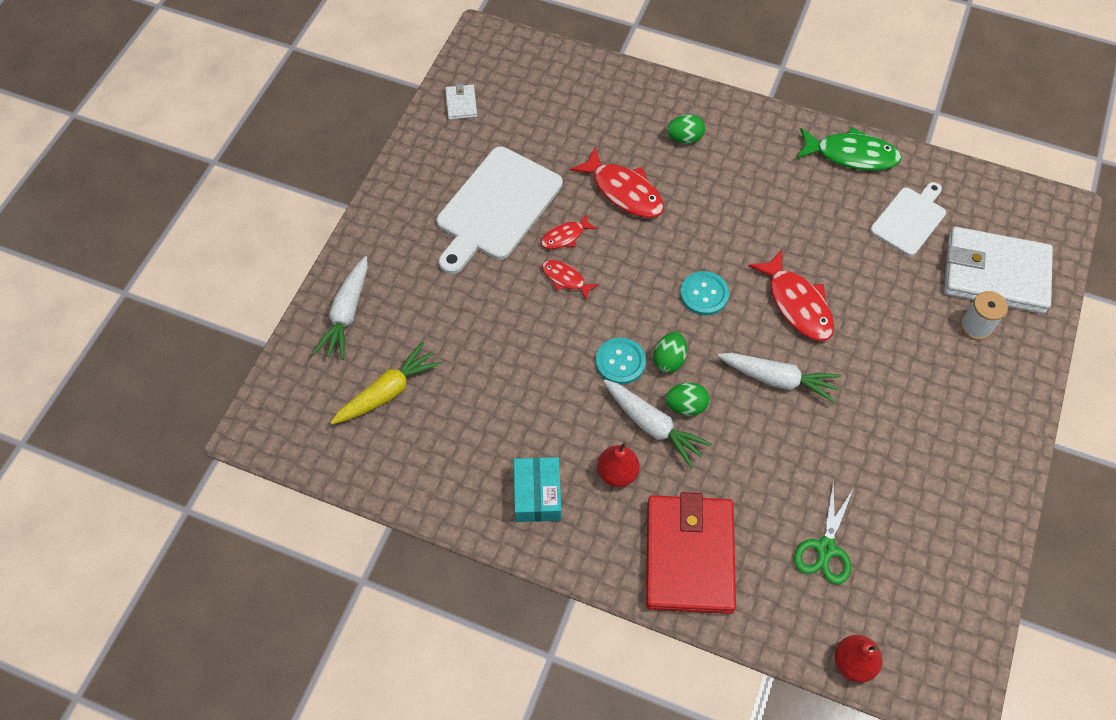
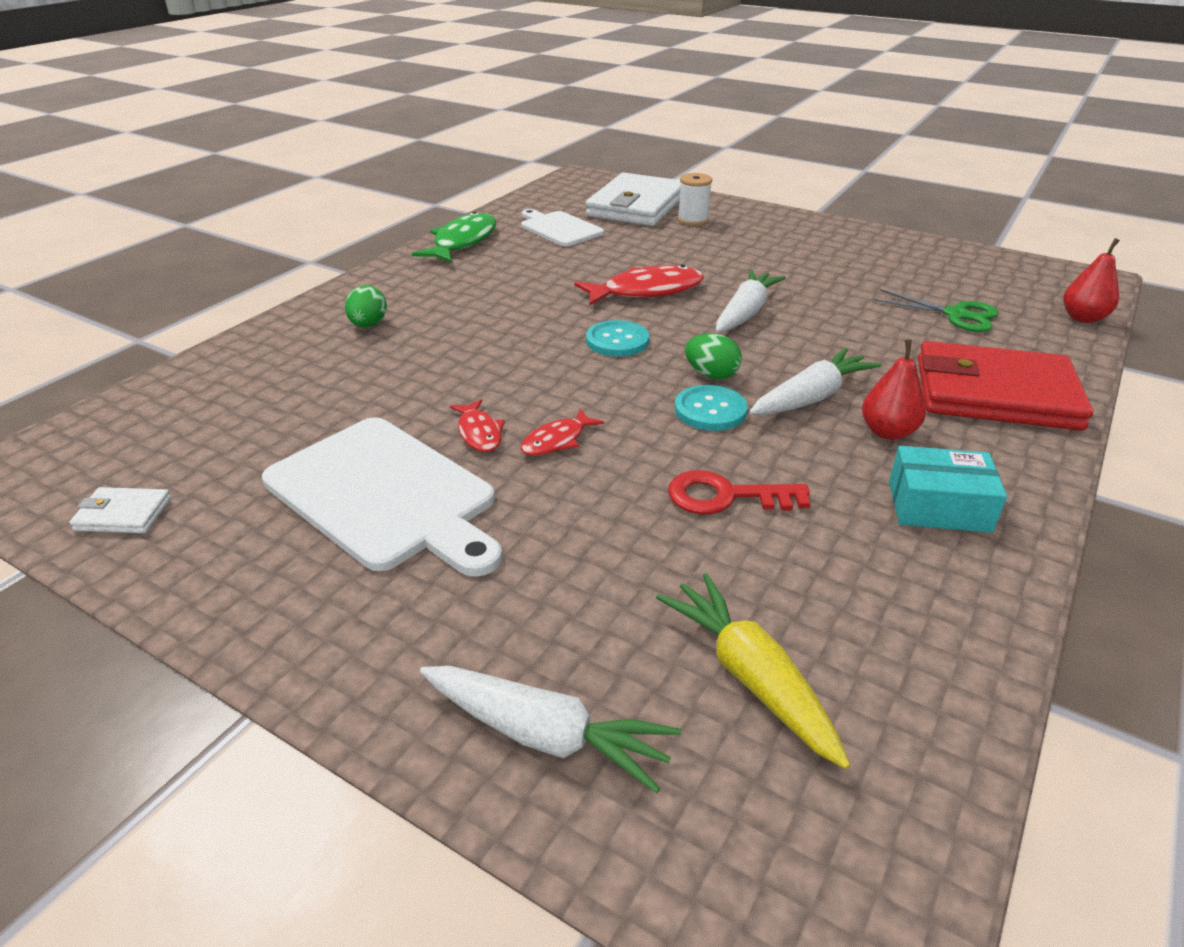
camera: 80 degrees left, 25 degrees down
red fish [570,147,664,218] -> none
green egg [665,383,709,416] -> none
none -> red key [668,470,810,514]

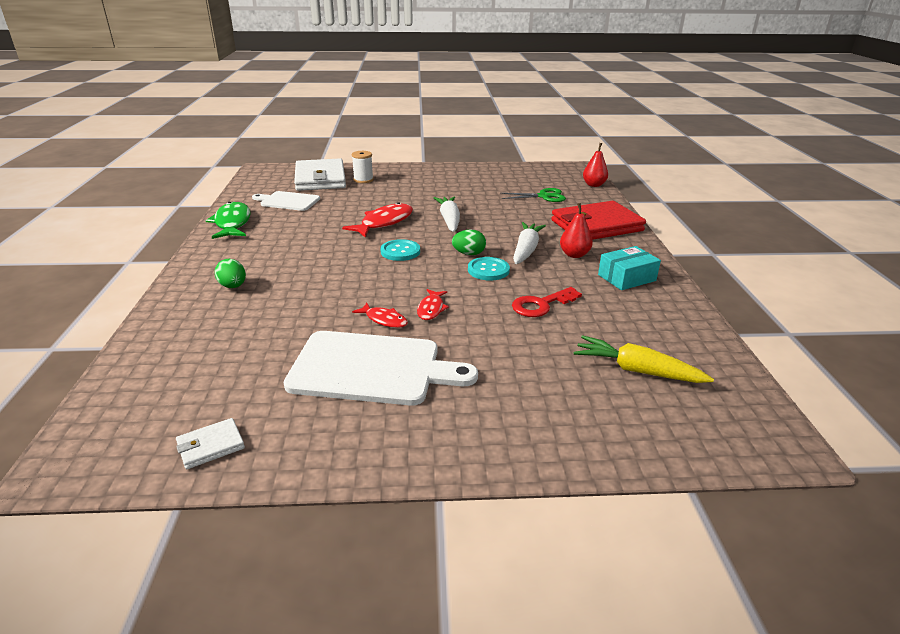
camera: 35 degrees left, 5 degrees down
white carrot [420,666,681,793] -> none

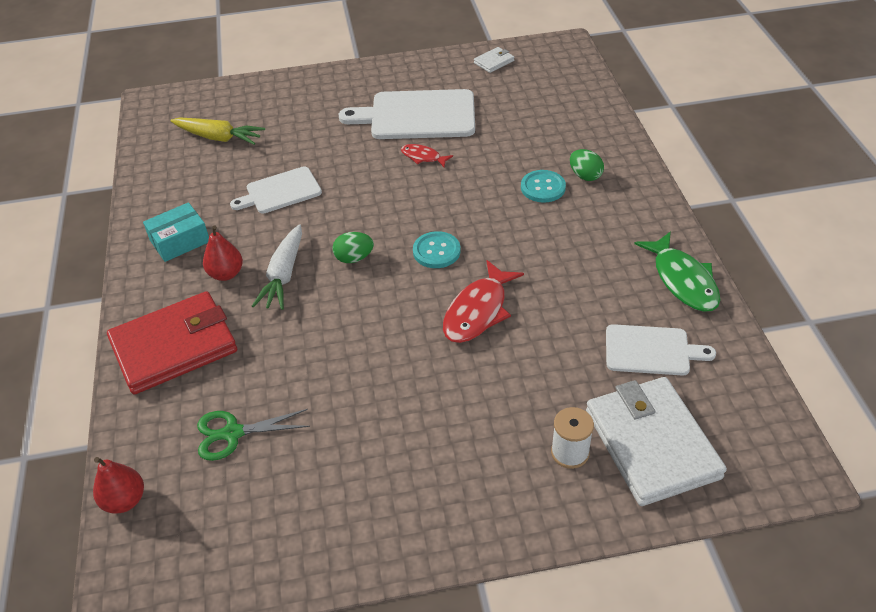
camera: 175 degrees right, 15 degrees up
red fish [417,289,449,320] -> none
white carrot [434,196,460,232] -> none
turquoise button [468,257,510,280] -> turquoise button moved to [521,170,566,203]
red key [512,287,582,317] -> white cutting board [230,167,322,214]

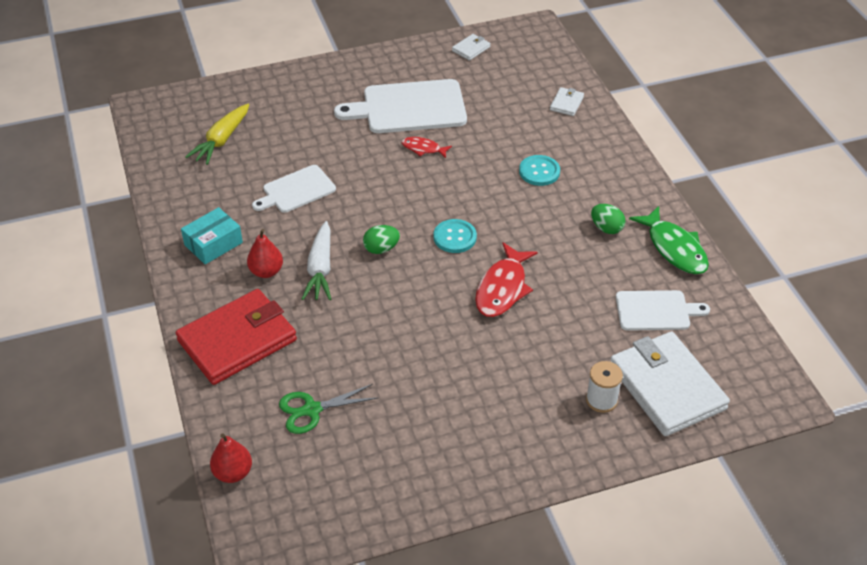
camera: 10 degrees left, 0 degrees up
yellow carrot [170,117,265,145] -> yellow carrot turned 105 degrees clockwise [185,104,249,165]
green egg [570,149,604,181] -> green egg moved to [591,204,625,234]
none -> white wallet [550,87,584,116]

